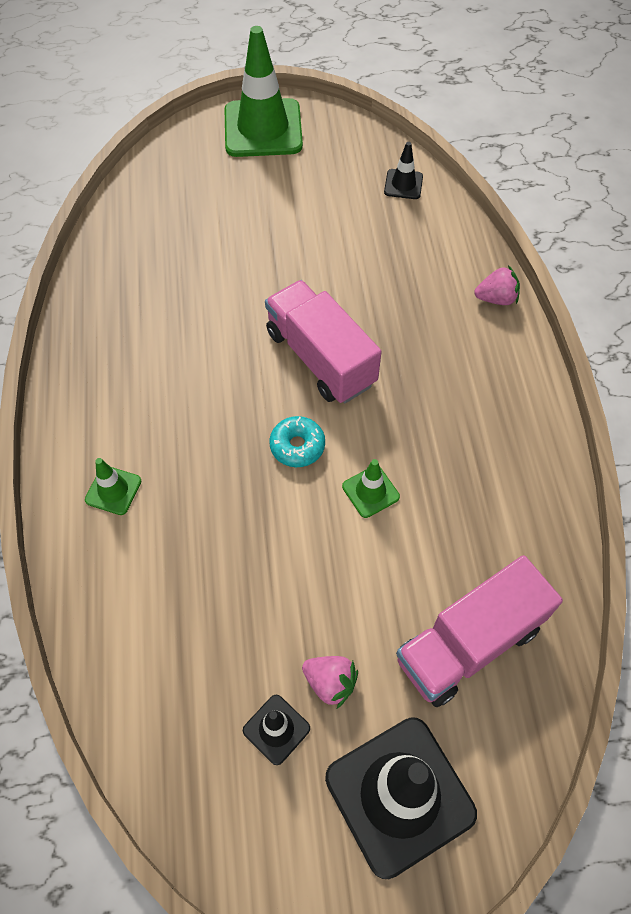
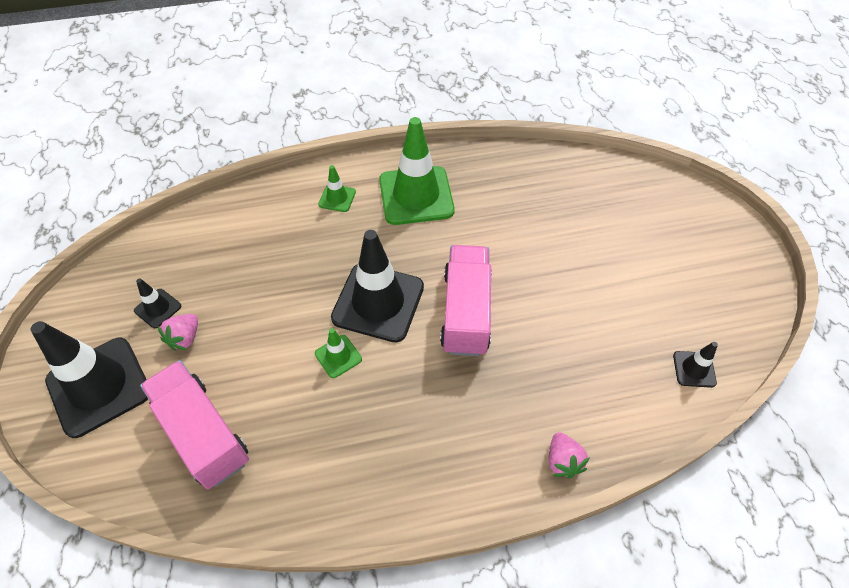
camera: 85 degrees right, 5 degrees down
green traffic cone [224,26,303,157] -> green traffic cone moved to [379,117,455,225]
pink truck [265,280,382,403] -> pink truck turned 45 degrees counterclockwise [440,245,492,356]
turquoise donut [269,416,325,467] -> black traffic cone [331,230,424,343]

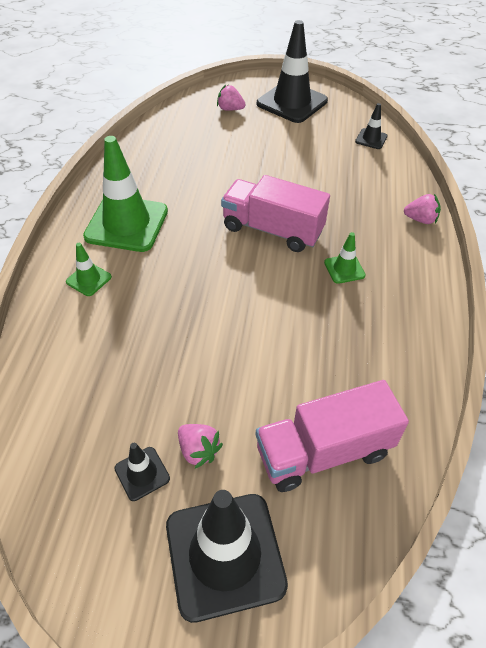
camera: 70 degrees left, 5 degrees down
green traffic cone [315,328,362,378] -> green traffic cone moved to [324,232,366,284]
black traffic cone [331,230,424,343] -> black traffic cone moved to [257,20,328,123]
none -> pink strawberry [217,85,245,111]

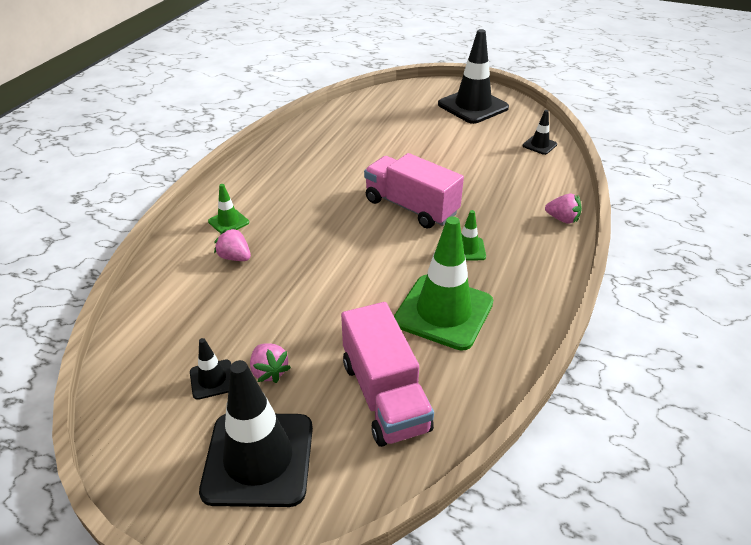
camera: 15 degrees right, 10 degrees down
green traffic cone [83,136,168,252] -> green traffic cone moved to [394,216,493,351]
pink strawberry [217,85,245,111] -> pink strawberry moved to [214,227,251,261]
pink truck [256,380,409,492] -> pink truck turned 105 degrees counterclockwise [341,302,434,447]

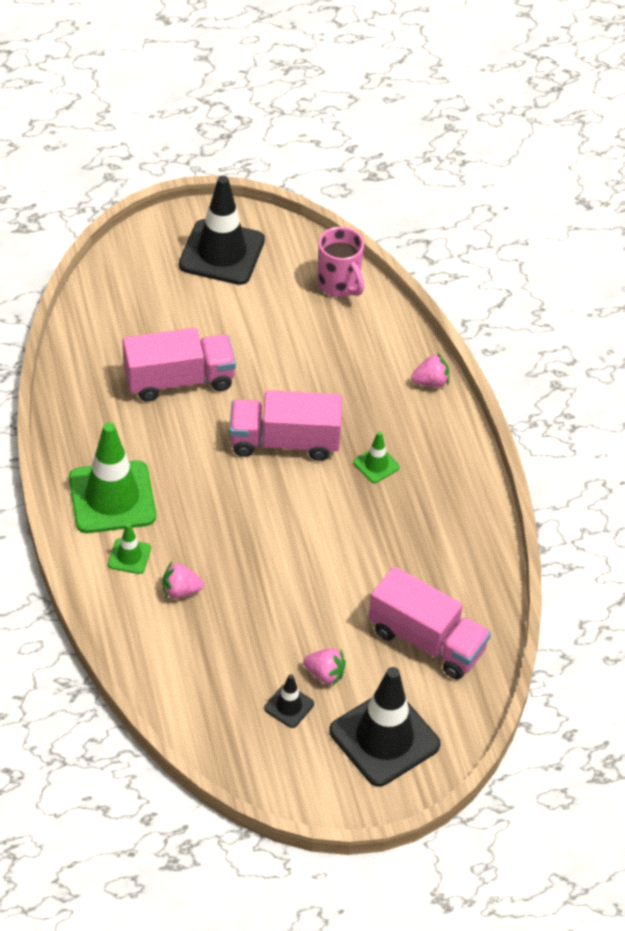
camera: 40 degrees left, 10 degrees up
green traffic cone [394,216,493,351] -> green traffic cone moved to [69,422,156,533]
black traffic cone [523,110,557,155] -> pink mug [318,227,364,297]
none -> pink truck [122,328,236,401]

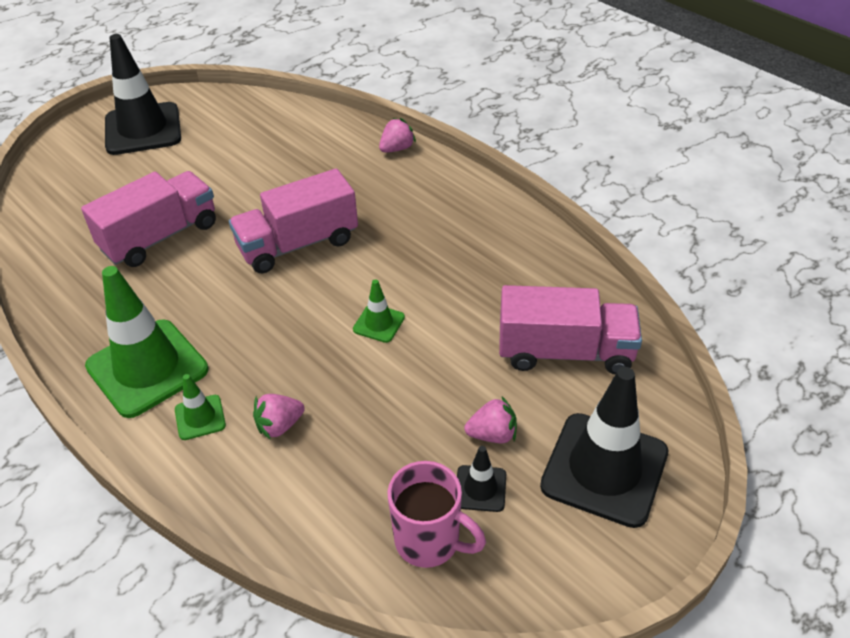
camera: 25 degrees left, 5 degrees down
pink mug [318,227,364,297] -> pink mug moved to [387,461,486,568]
green traffic cone [353,431,400,483] -> green traffic cone moved to [353,279,405,343]

